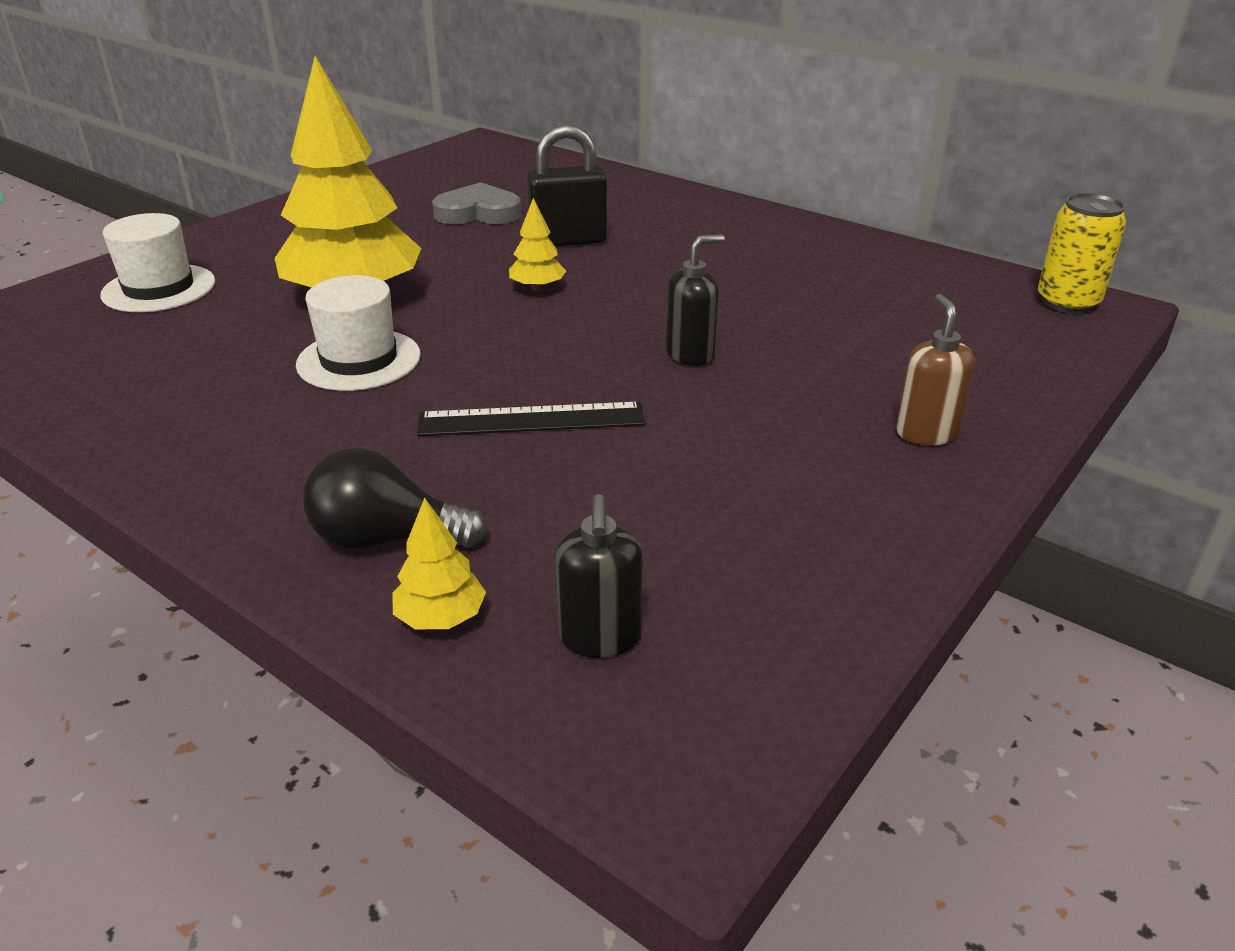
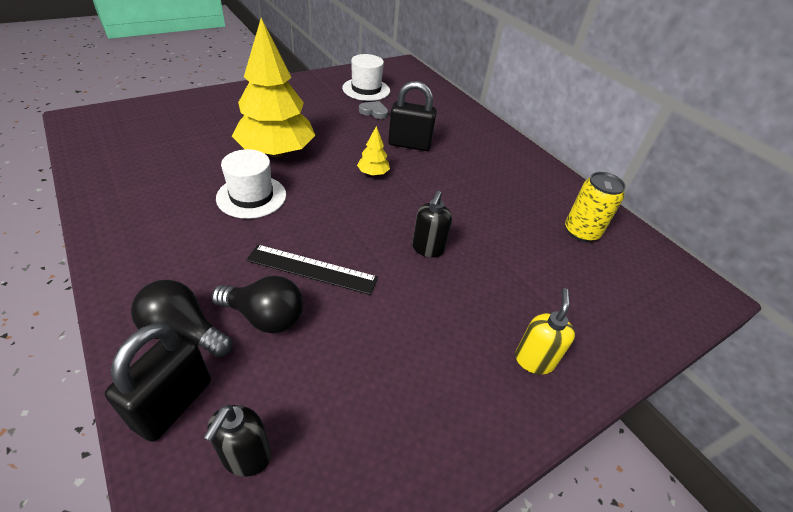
camera: 15 degrees right, 10 degrees up
white hat [100,213,215,312] -> white hat moved to [342,54,390,101]
yellow tree [393,497,486,629] -> black padlock [105,323,211,442]
grey heart [432,183,522,224] -> grey heart [359,101,388,119], size x0.62
black soap dispenser [666,234,725,366] -> black soap dispenser turned 120 degrees clockwise [412,191,452,258]
brown soap dispenser [896,294,975,445] -> yellow soap dispenser [515,288,575,375]
yellow can [1038,193,1126,313] -> yellow can moved to [565,172,626,242]
none -> black light bulb [212,276,303,333]

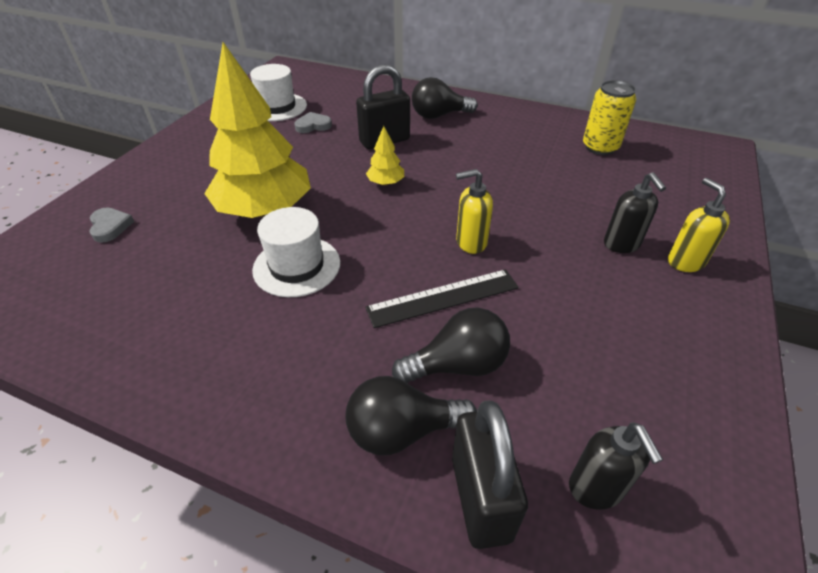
camera: 30 degrees left, 0 degrees up
black soap dispenser [412,191,452,258] -> black soap dispenser moved to [604,172,666,253]
none -> grey heart [89,208,134,243]
none -> black light bulb [412,77,478,119]
none -> yellow soap dispenser [456,169,493,254]

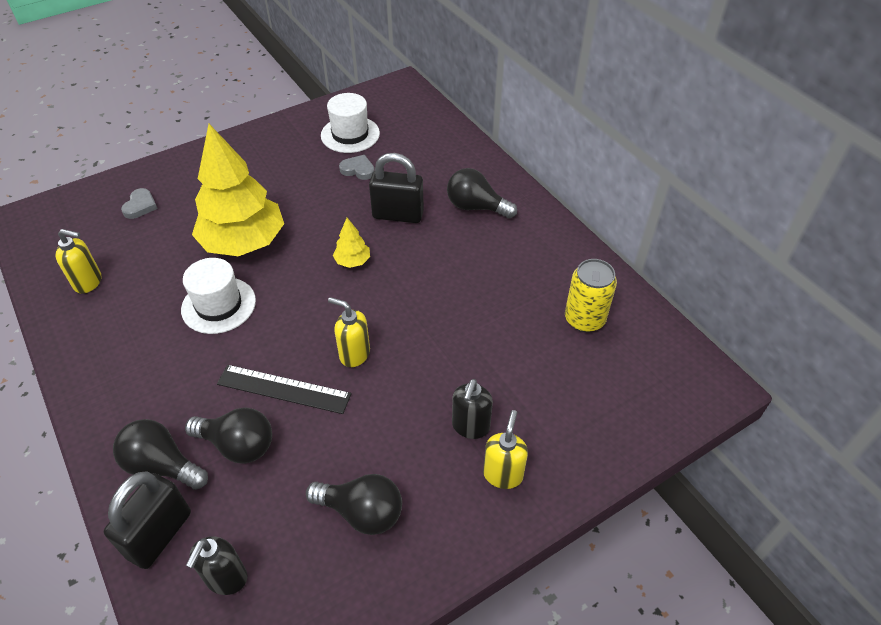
camera: 35 degrees right, 5 degrees up
none -> yellow soap dispenser [55,229,101,294]
none -> black light bulb [306,474,402,535]

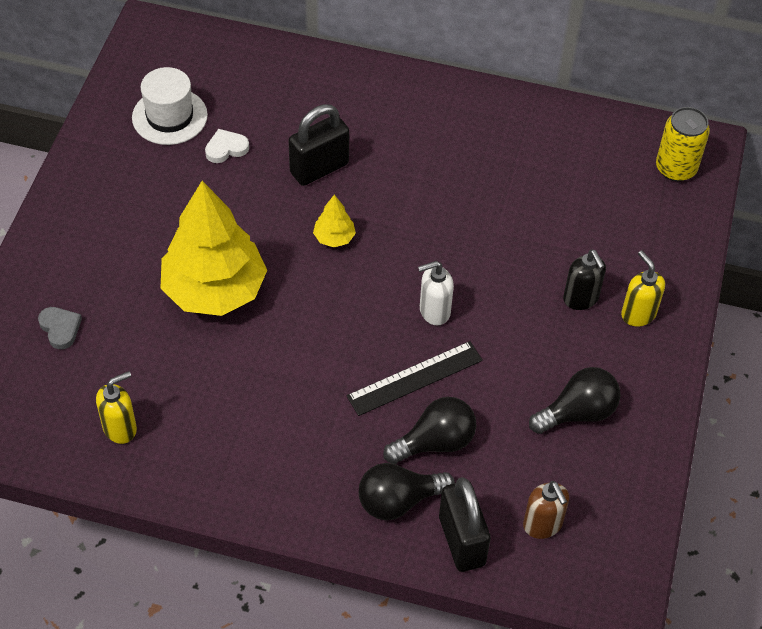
camera: 45 degrees left, 5 degrees up
white hat [181,258,256,334] -> none
black soap dispenser [186,536,248,595] -> brown soap dispenser [523,481,569,539]
yellow soap dispenser [328,297,370,367] -> white soap dispenser [418,261,454,326]
grey heart [339,155,375,180] -> white heart [205,129,249,163]
black light bulb [447,168,517,219] -> none
yellow can [565,259,617,332] -> yellow can moved to [656,107,710,181]

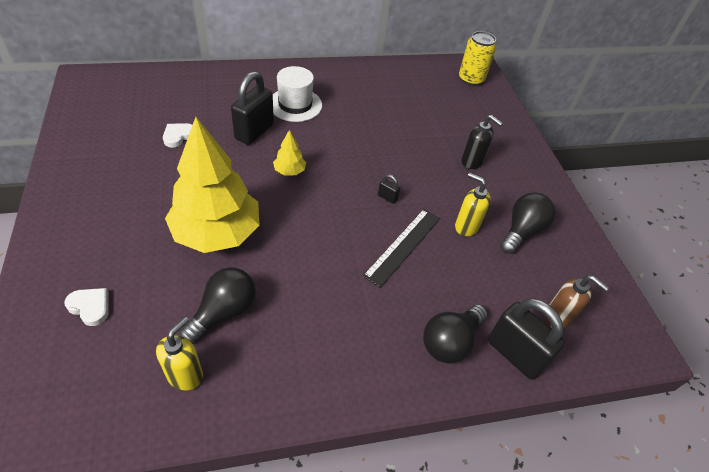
camera: 30 degrees left, 5 degrees down
grey heart [38,307,82,349] -> white heart [64,288,109,326]
white hat [132,67,208,145] -> white hat moved to [273,66,322,122]
black light bulb [383,397,476,464] -> black light bulb moved to [179,267,256,344]
white soap dispenser [418,261,454,326] -> black padlock [378,174,400,204]
yellow soap dispenser [621,251,665,326] -> yellow soap dispenser moved to [455,173,491,237]

